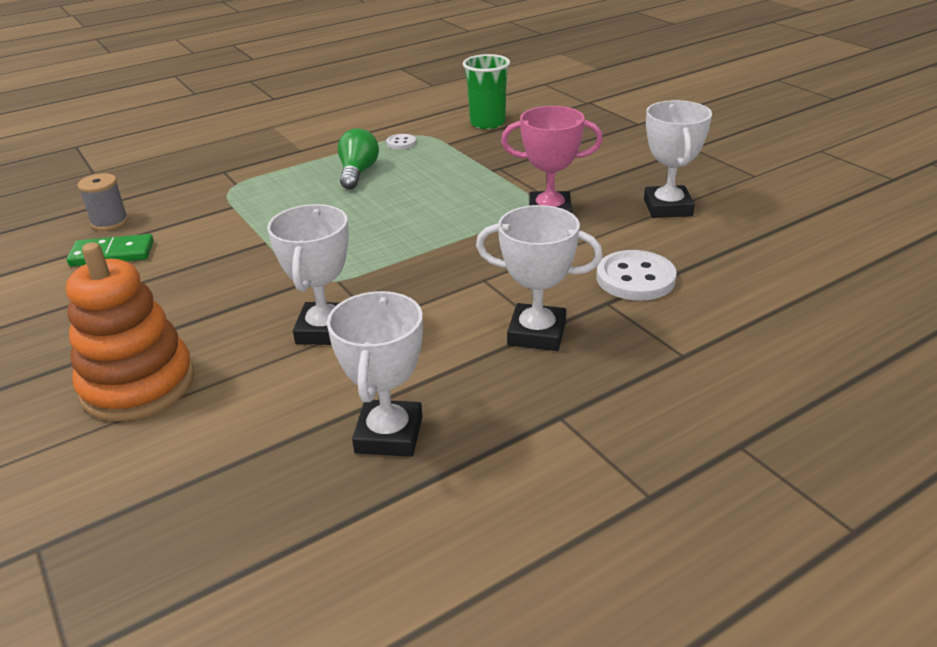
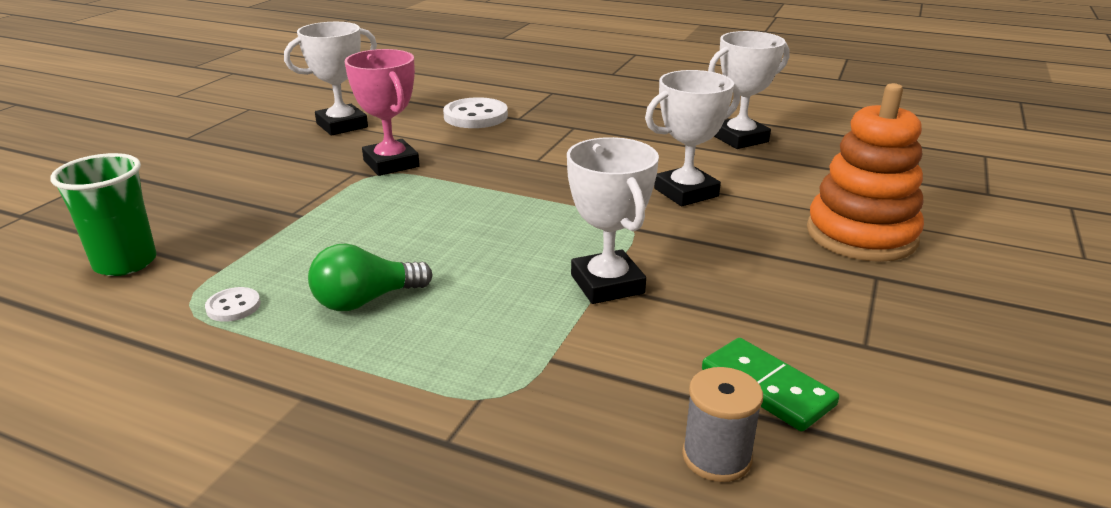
camera: 125 degrees left, 5 degrees down
white trophy [476,205,603,351] -> white trophy moved to [567,137,659,304]

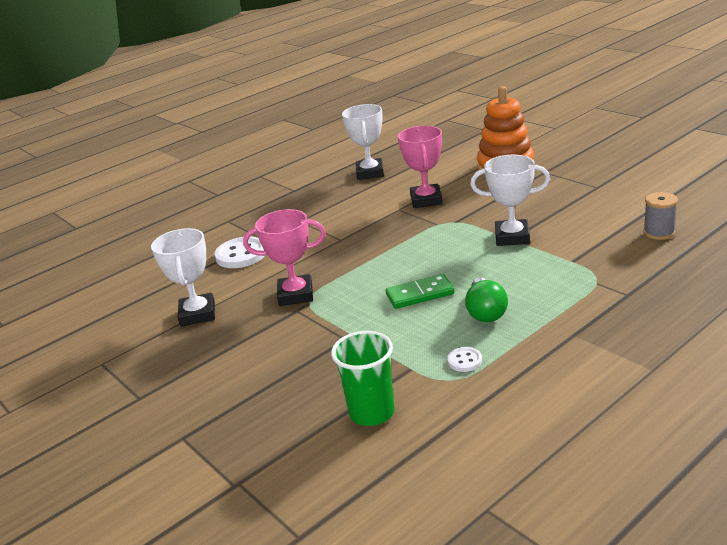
camera: 60 degrees left, 0 degrees up
white trophy [645,70,740,206] -> pink trophy [398,126,442,208]
green domino [702,338,839,431] -> green domino moved to [386,274,454,309]

